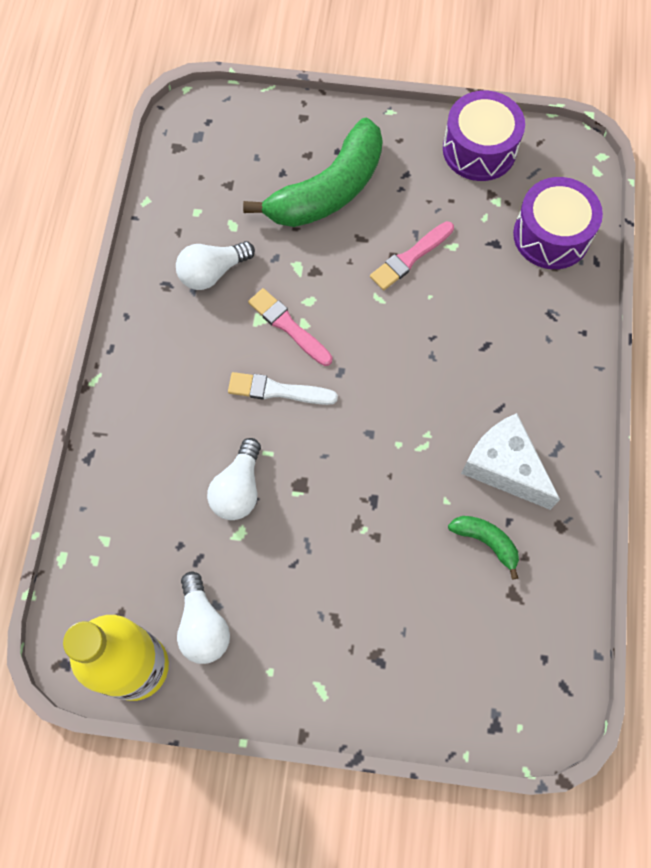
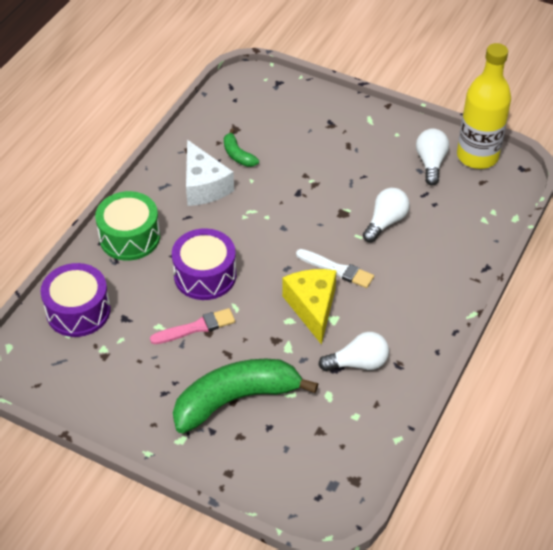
camera: 160 degrees left, 20 degrees down
pink brush [248,288,332,366] -> yellow cheese [282,269,337,345]
purple drum [443,91,525,181] -> purple drum moved to [172,228,236,300]
none -> green drum [95,191,160,261]

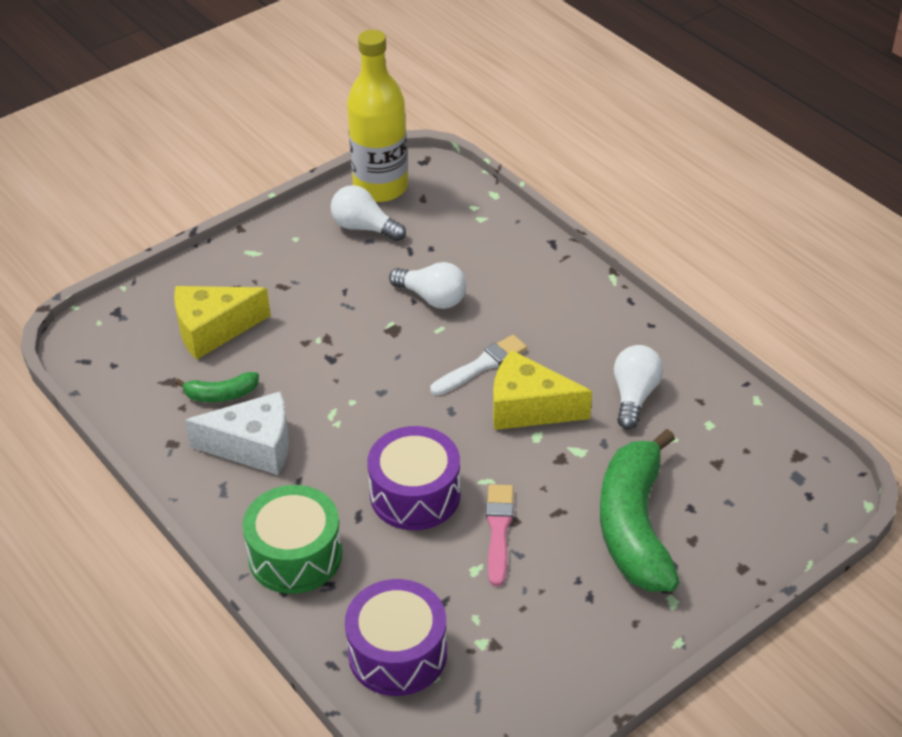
camera: 65 degrees left, 5 degrees down
white light bulb [363,188,410,242] -> white light bulb turned 150 degrees clockwise [389,262,467,309]
none -> yellow cheese [174,286,271,360]

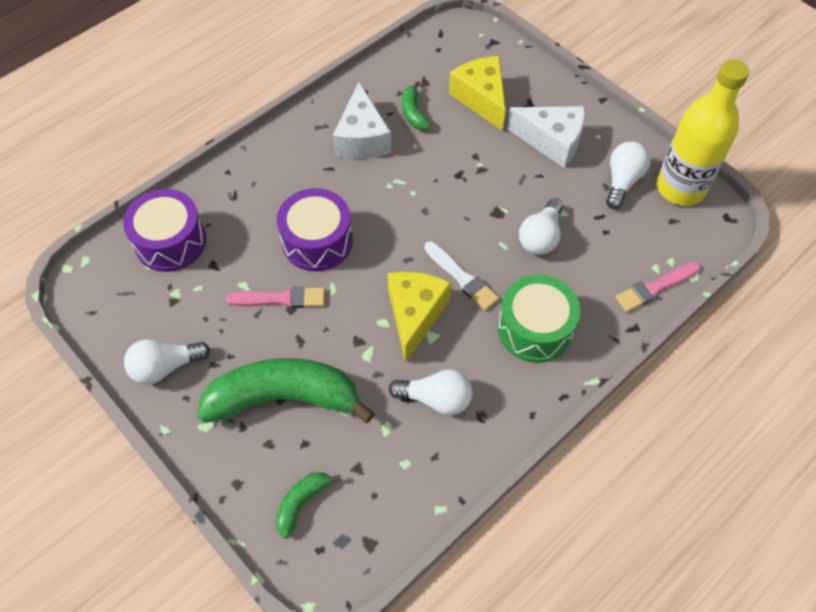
camera: 85 degrees right, 15 degrees up
green drum [242,485,342,594] -> green drum moved to [498,275,580,363]
none -> white light bulb [124,339,210,384]
none -> green banana [276,472,341,539]
none -> white cheese [507,106,585,168]
none -> pink brush [615,261,701,312]

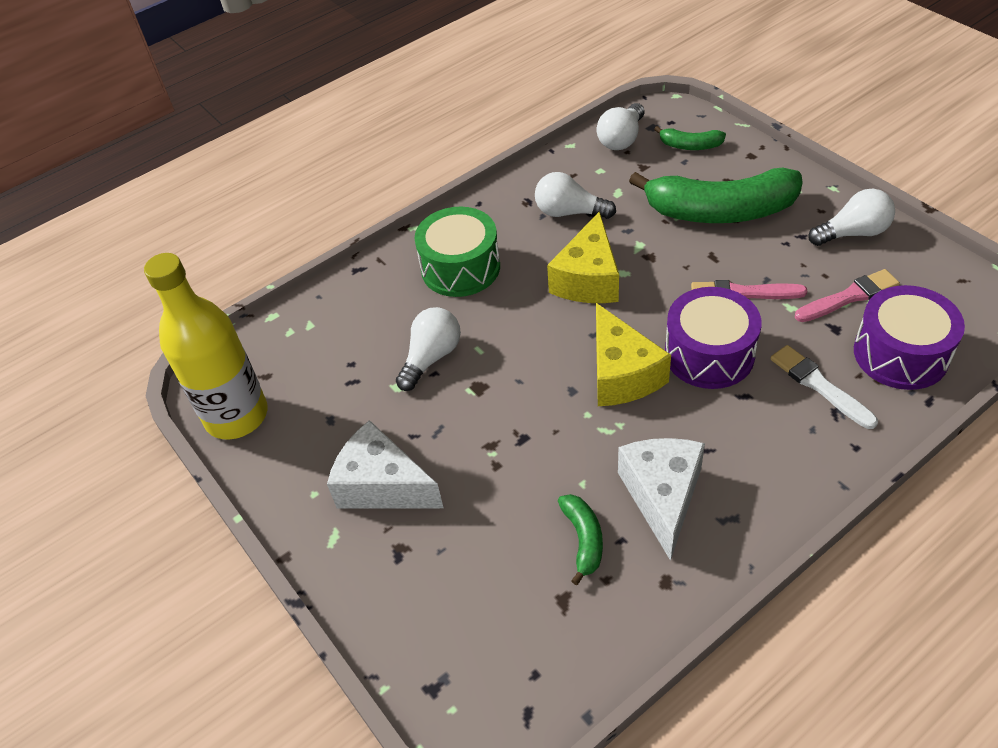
camera: 170 degrees left, 10 degrees down
green banana [276,472,341,539] -> green banana turned 60 degrees clockwise [654,126,726,150]
white brush [424,241,499,311] -> white brush moved to [770,345,878,429]
yellow cheese [449,56,506,131] -> yellow cheese moved to [596,303,671,406]
white light bulb [606,141,650,209] -> white light bulb moved to [597,103,645,150]
pink brush [615,261,701,312] -> pink brush moved to [795,269,900,322]

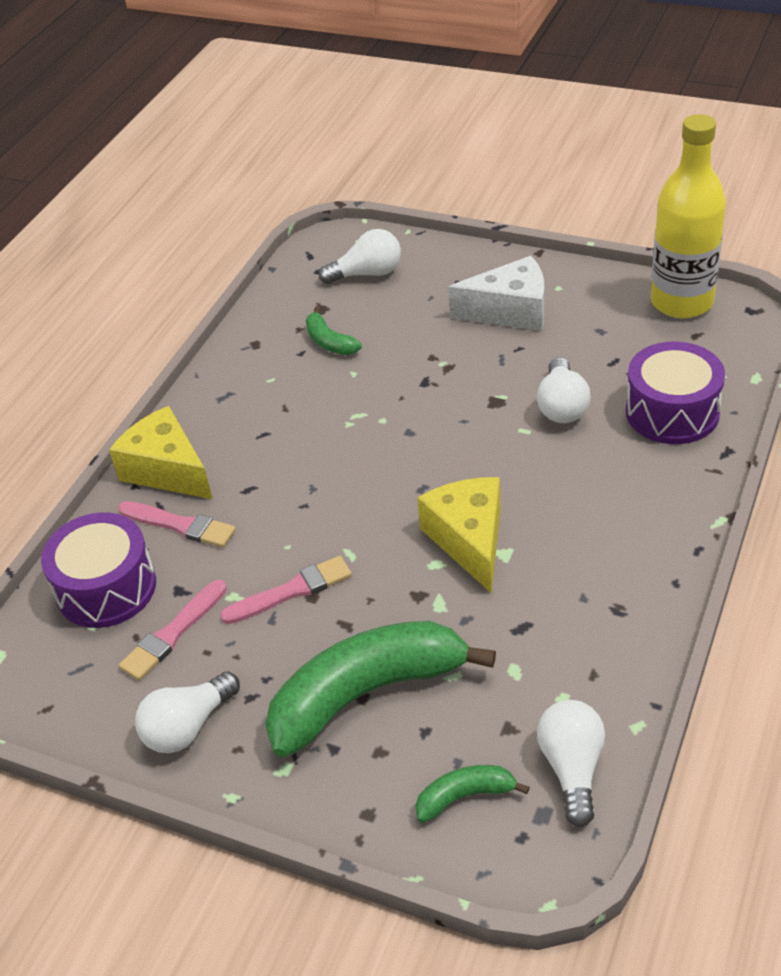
camera: 150 degrees right, 5 degrees down
green drum [415,207,500,297] -> none
white light bulb [535,172,616,219] -> white light bulb moved to [319,229,401,284]
yellow cheese [596,303,671,406] -> yellow cheese moved to [109,406,213,499]
white cheese [618,438,705,561] -> none
purple drum [665,287,762,389] -> purple drum moved to [626,342,725,444]
white brush [770,345,878,429] -> pink brush [118,501,236,548]

